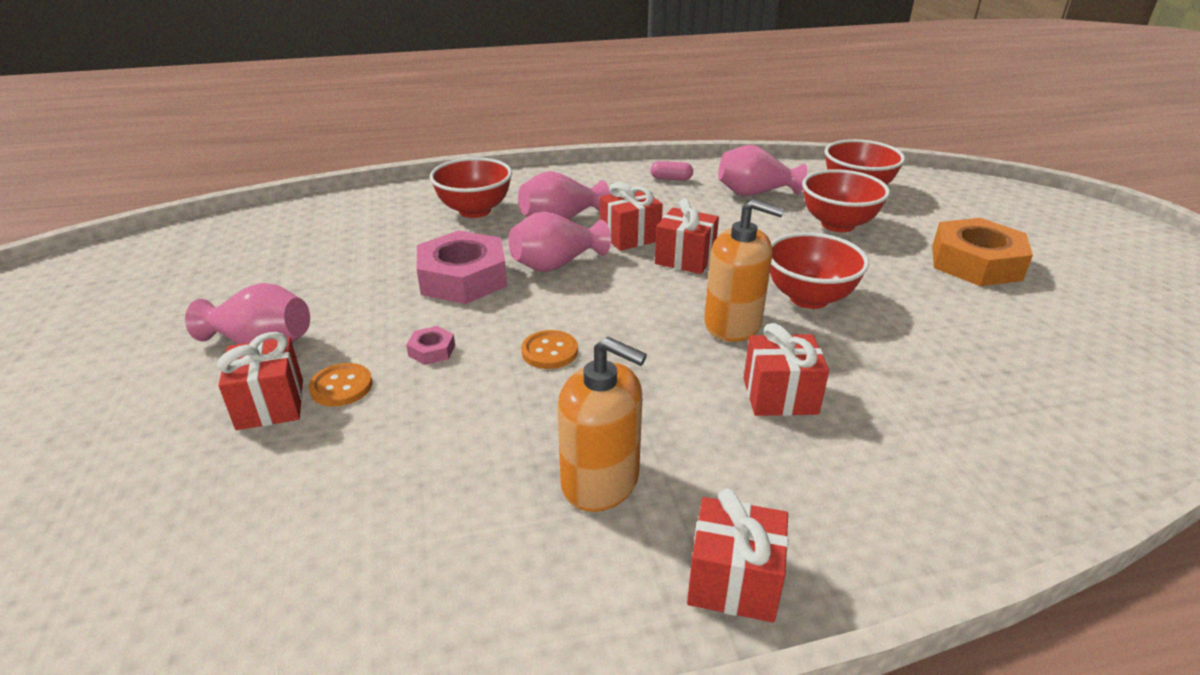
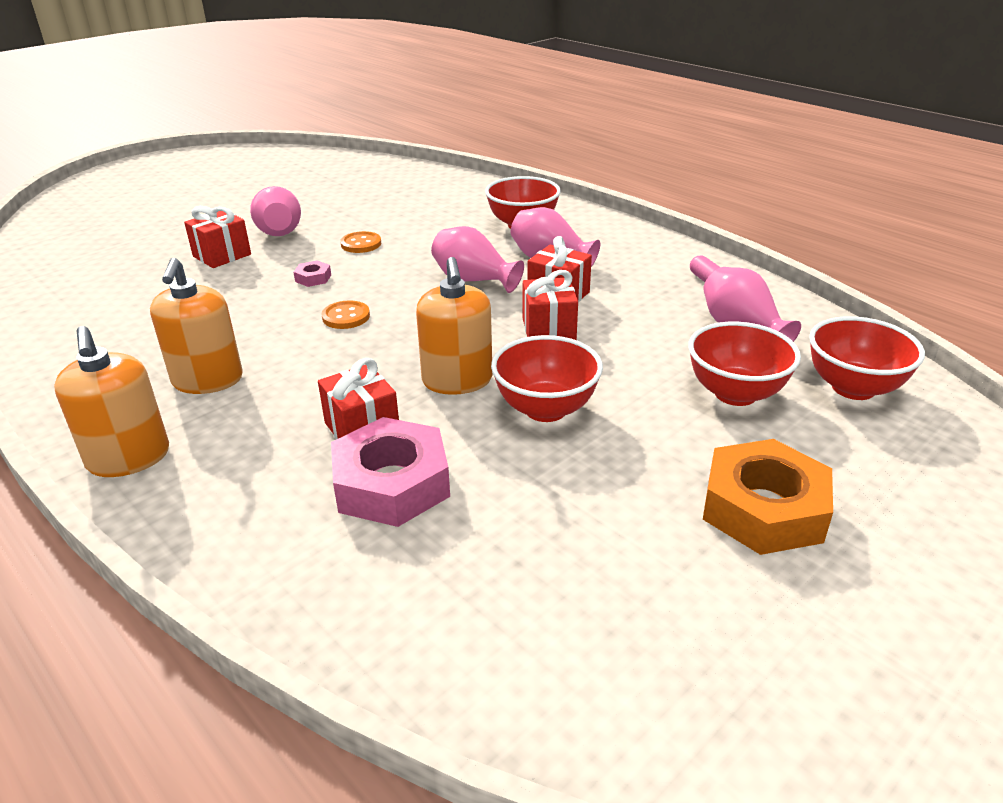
camera: 60 degrees right, 0 degrees up
orange button [309,363,373,407] -> orange button moved to [340,231,381,253]
pink nut [417,230,507,304] -> pink nut moved to [331,417,450,527]
red gift [687,489,788,623] -> orange soap dispenser [54,326,169,477]

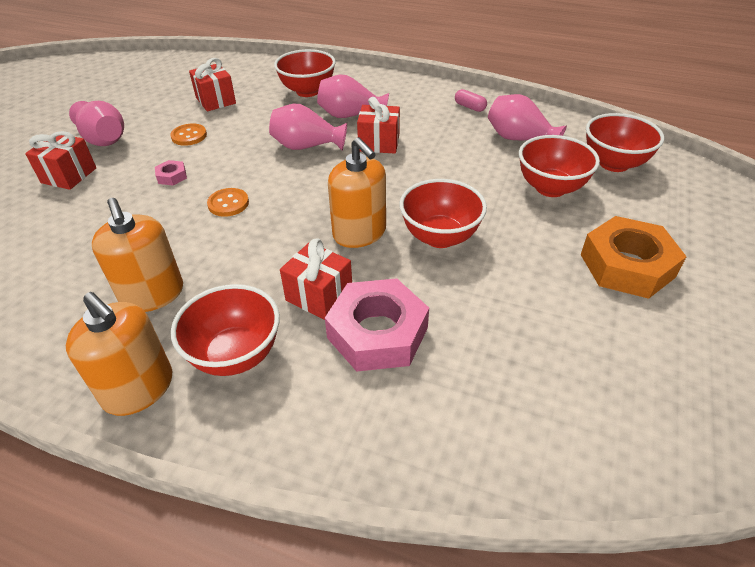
camera: 25 degrees left, 10 degrees up
red gift [523,270,578,340] -> red gift moved to [189,58,236,111]
none -> red bowl [171,284,280,376]

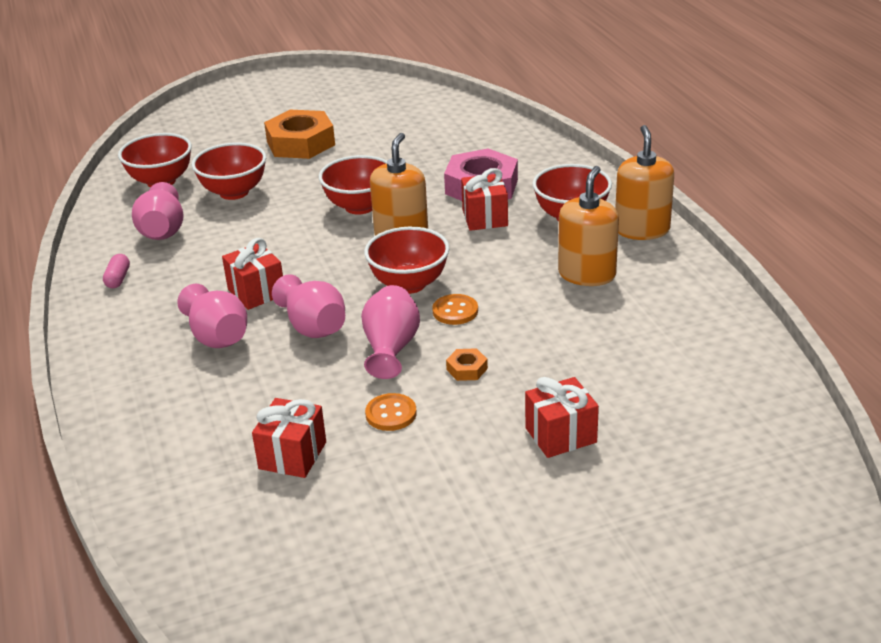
camera: 130 degrees left, 10 degrees down
pink vase [69,101,124,146] -> pink vase moved to [361,285,420,379]
pink nut [155,160,187,186] -> orange nut [446,348,488,381]
red bowl [274,49,336,97] -> red bowl moved to [364,227,450,294]

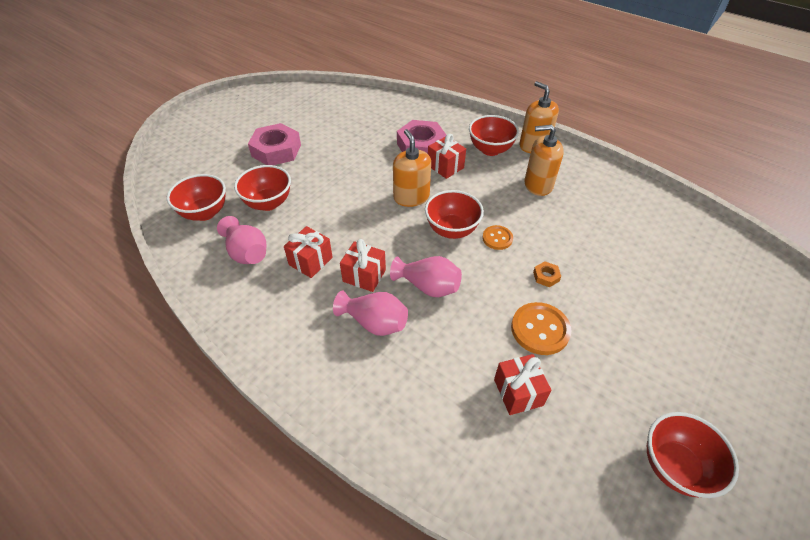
camera: 35 degrees left, 15 degrees up
pink capsule [103,254,130,288] -> none
orange nut [264,110,335,159] -> pink nut [248,123,301,165]
red bowl [319,155,387,215] -> red bowl moved to [647,412,739,498]
pink vase [361,285,420,379] -> none
orange button [365,393,417,431] -> orange button [511,302,572,355], size x1.65
red gift [525,377,599,458] -> red gift moved to [284,226,333,278]
orange soap dispenser [558,166,619,286] -> orange soap dispenser turned 75 degrees counterclockwise [524,125,564,196]

